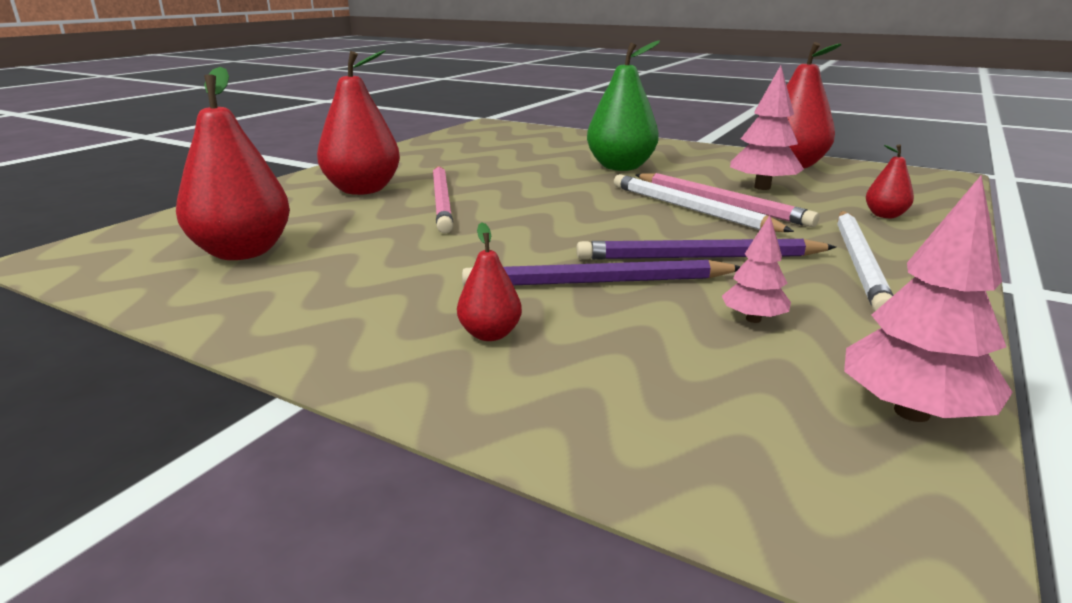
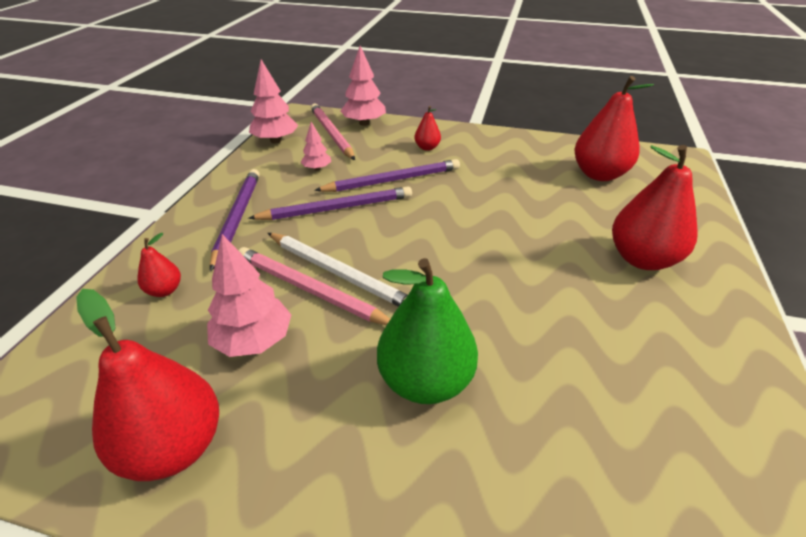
camera: 165 degrees right, 15 degrees up
pink pencil [433,166,453,234] -> pink pencil moved to [311,104,355,160]
white pencil [837,211,893,311] -> purple pencil [210,169,260,272]
none -> pink tree [340,46,386,126]

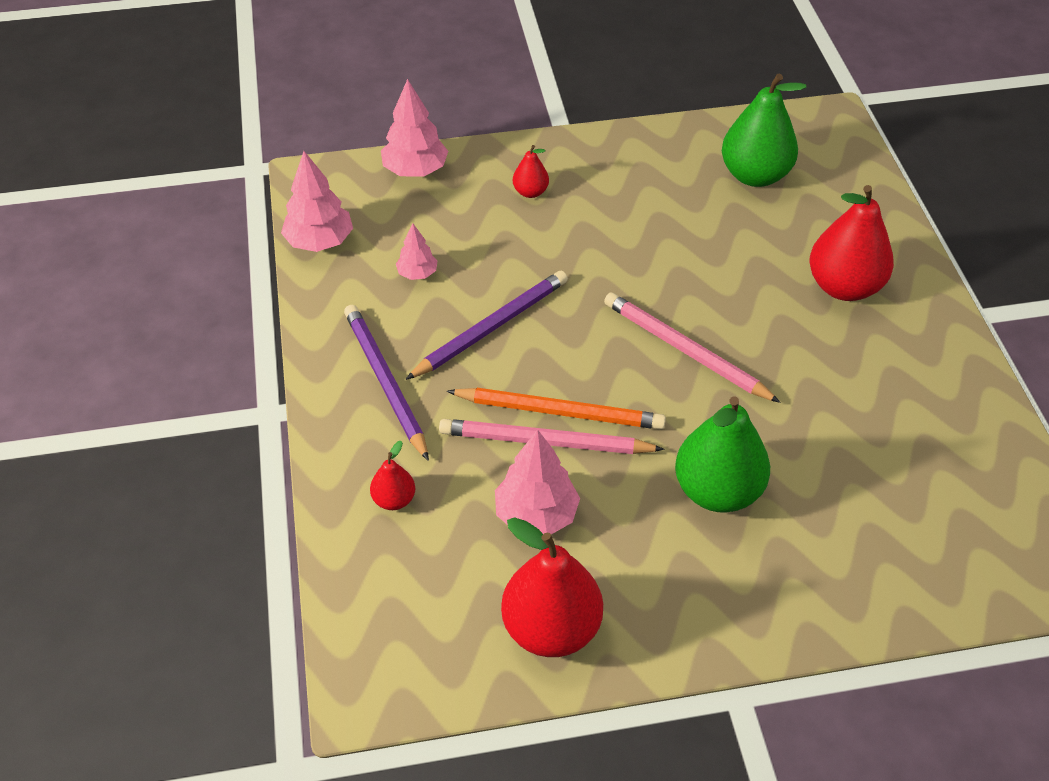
camera: 25 degrees left, 10 degrees up
white pencil [268,233,408,307] -> orange pencil [447,388,666,430]
pink pencil [311,104,355,160] -> pink pencil moved to [604,292,781,403]
purple pencil [314,159,460,192] -> none
red pear [574,76,654,181] -> green pear [722,74,807,187]

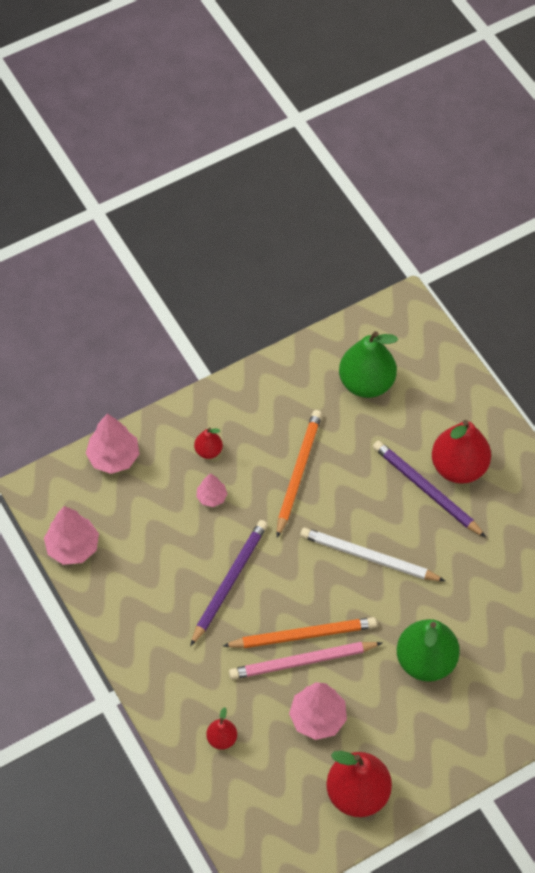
camera: 20 degrees left, 10 degrees up
purple pencil [344,305,429,461] -> purple pencil moved to [373,440,486,537]
pink tree [396,224,438,280] -> pink tree moved to [196,473,227,507]
pink pencil [604,292,781,403] -> white pencil [300,527,445,581]
none -> orange pencil [277,410,322,538]

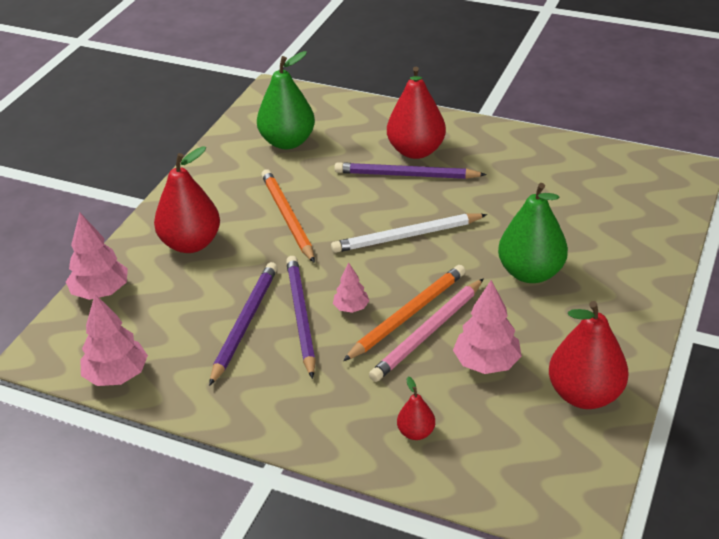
camera: 35 degrees left, 20 degrees down
red pear [194,428,223,459] -> red pear [154,146,220,253], size x2.06
pink tree [196,473,227,507] -> pink tree moved to [333,262,369,313]
none -> purple pencil [209,262,277,386]

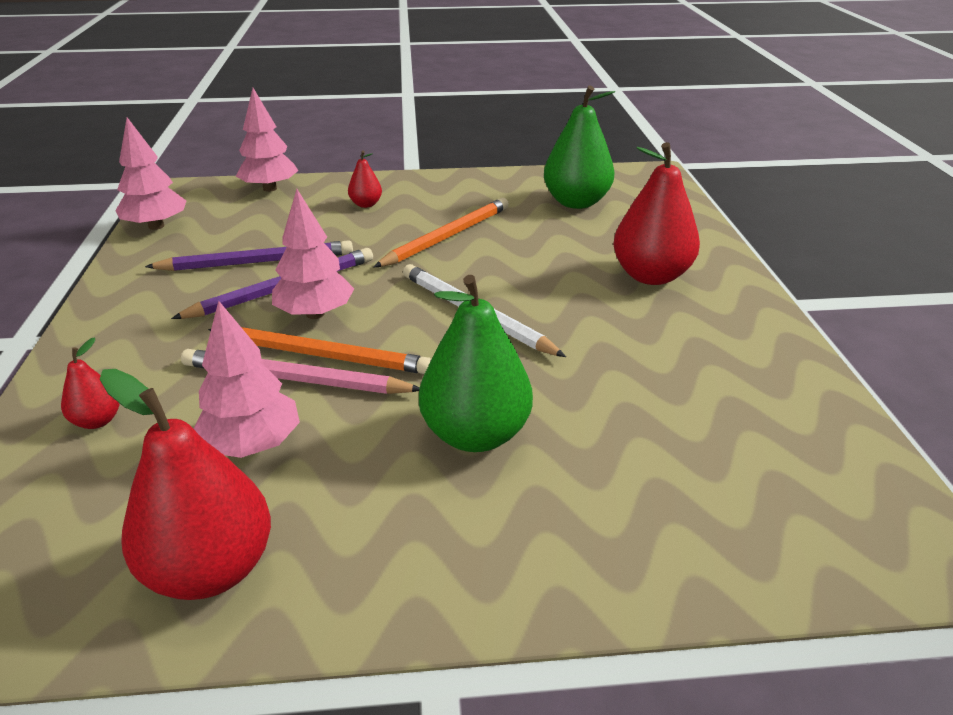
camera: 60 degrees right, 5 degrees down
red pear [154,146,220,253] -> red pear [348,151,382,208], size x0.48
pink tree [333,262,369,313] -> pink tree [272,189,354,319], size x1.73
purple pencil [334,162,487,179] -> none

